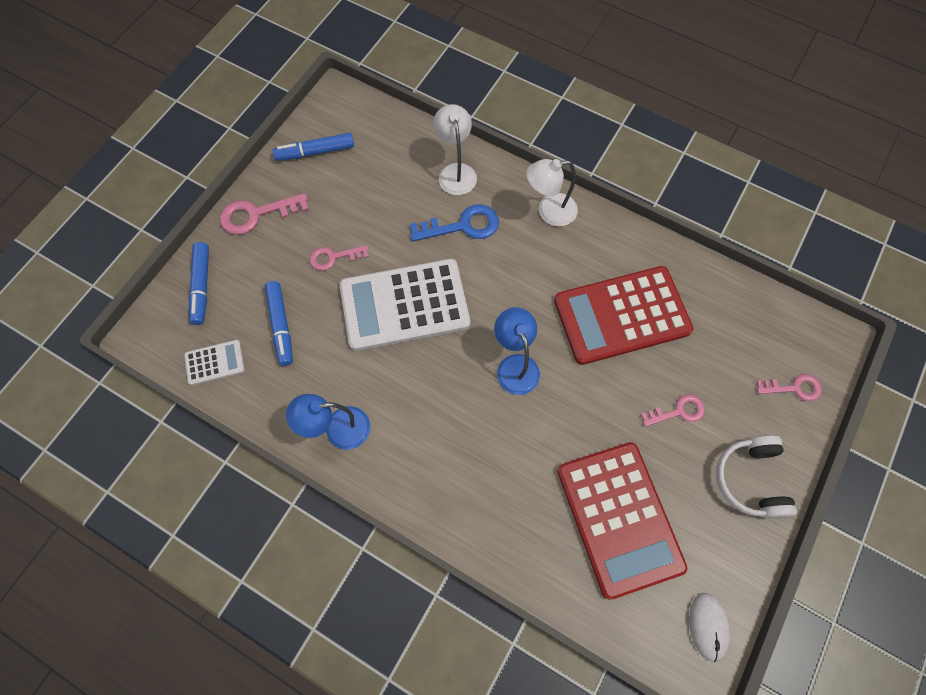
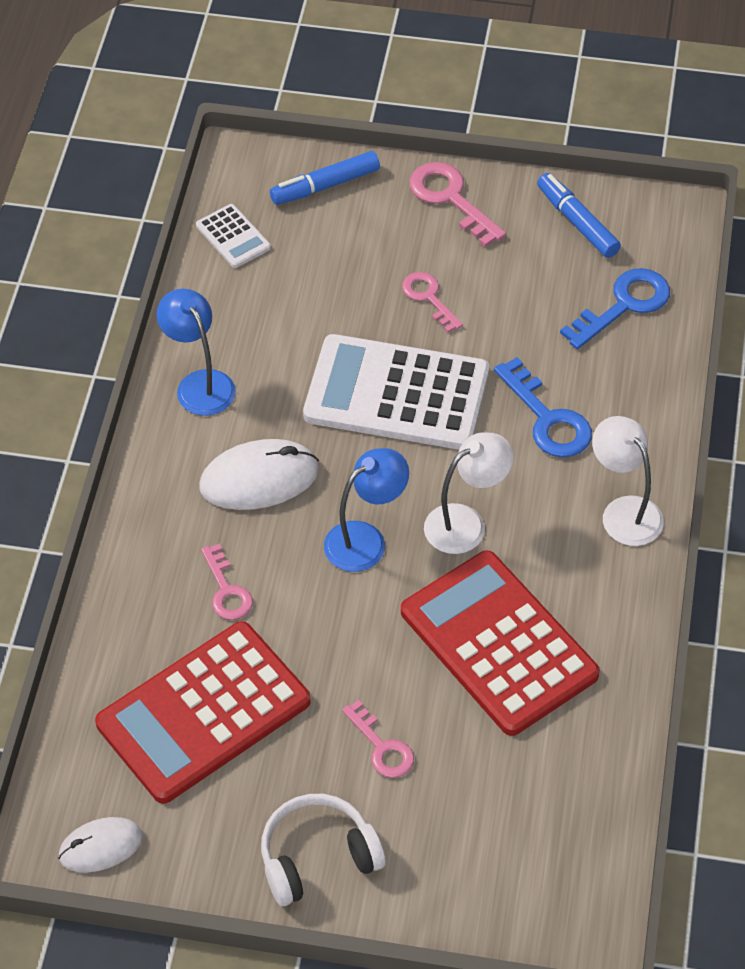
camera: 70 degrees right, 15 degrees down
blue marker [264,281,293,366] -> none
white calculator [340,259,470,351] -> white calculator turned 45 degrees counterclockwise [303,334,489,450]
white lamp [433,104,477,195] -> white lamp moved to [424,432,514,554]
pink key [756,374,822,401] -> pink key moved to [201,543,253,620]
none -> white mouse [199,439,319,510]
none -> blue key [560,268,670,349]

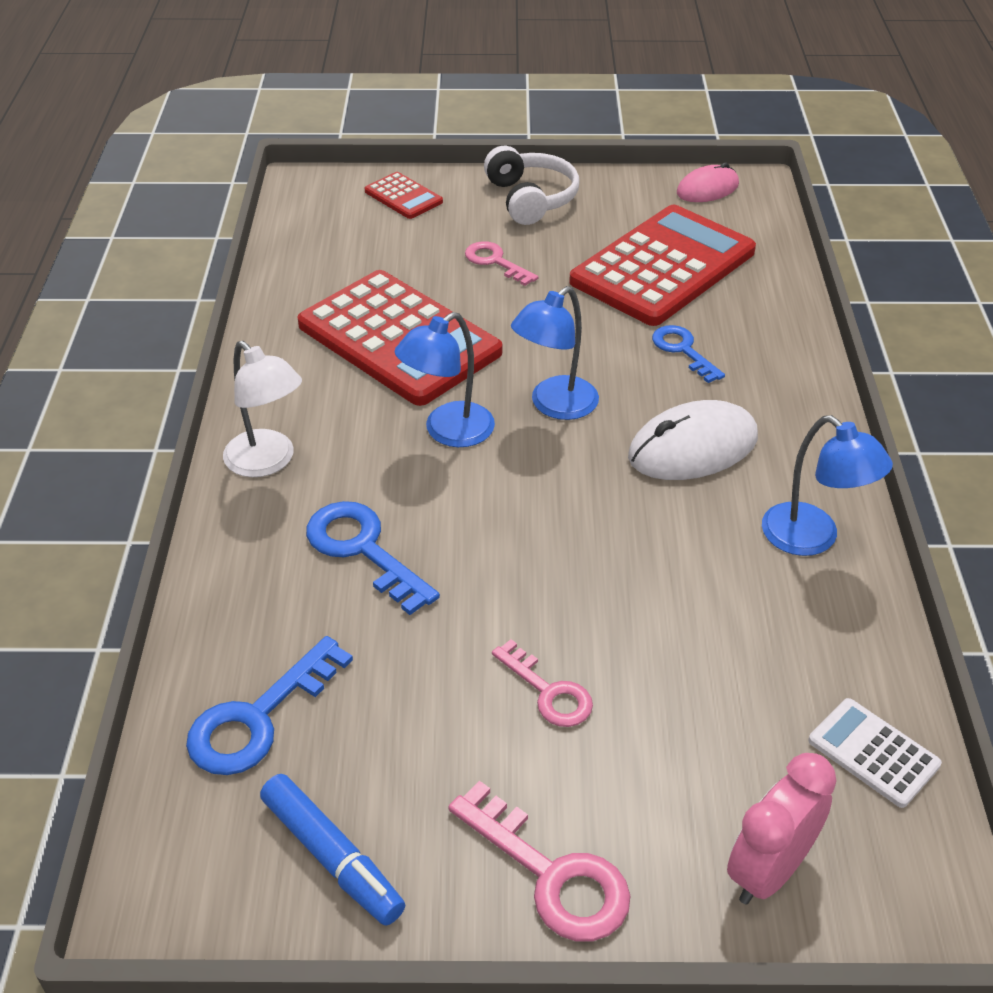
camera: 170 degrees right, 10 degrees down
white mouse [58,817,143,873] -> pink mouse [677,163,739,202]
pink key [201,543,253,620] -> blue key [652,325,725,383]
white headphones [261,794,386,906] -> white headphones turned 75 degrees counterclockwise [484,146,580,225]
blue marker [270,151,380,205] -> pink clock [727,753,836,905]
white calculator [303,334,489,450] -> none
white lamp [424,432,514,554] -> blue lamp [395,312,495,447]
none -> red calculator [365,172,443,219]

